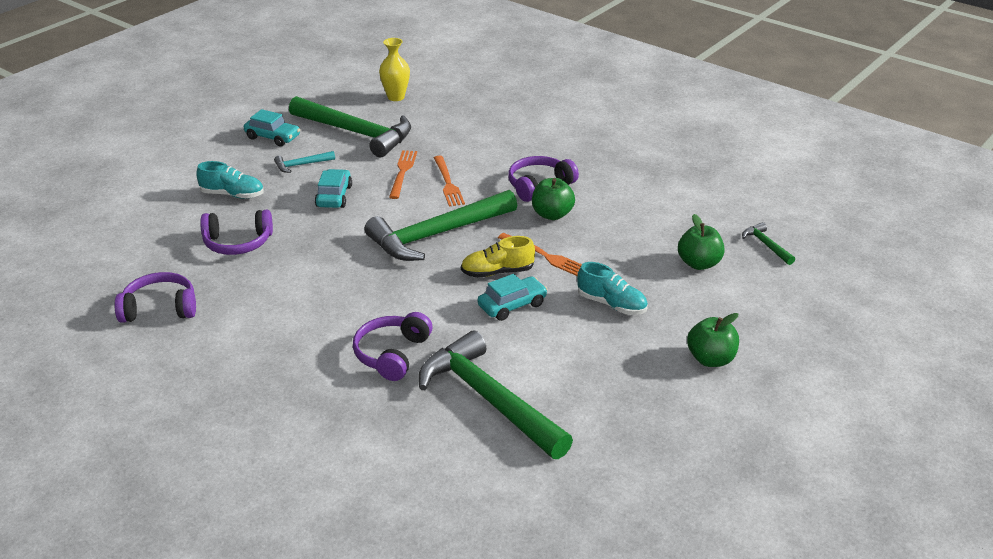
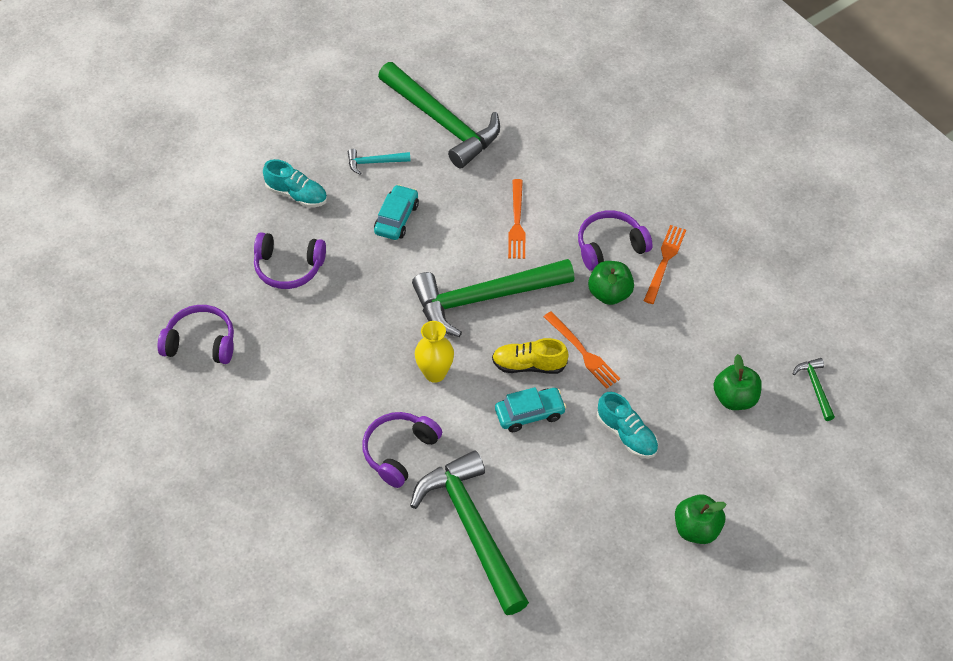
camera: 15 degrees right, 20 degrees up
turquoise car [244,109,300,146] -> none
yellow vase [379,38,410,101] -> yellow vase moved to [415,321,454,383]
orange fork [389,150,417,199] -> orange fork moved to [644,225,686,304]

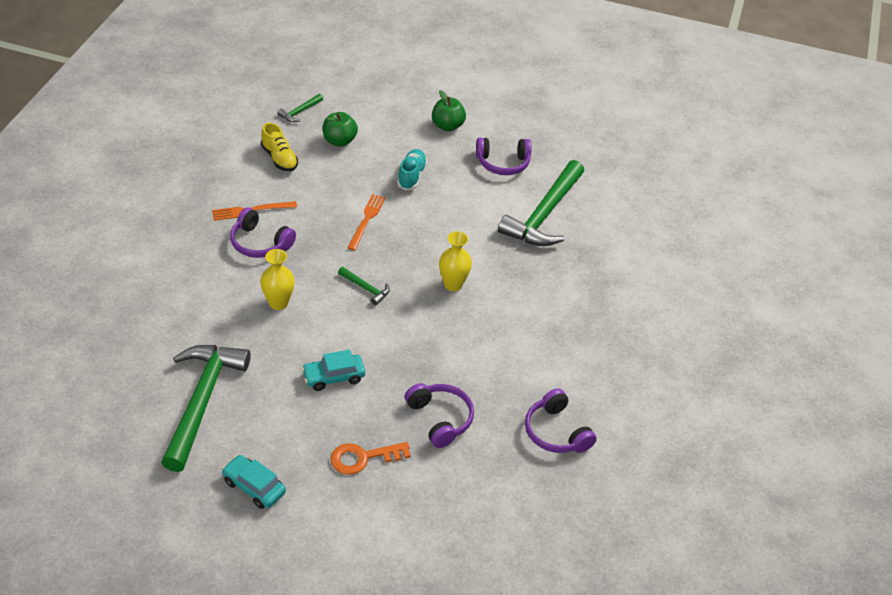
camera: 130 degrees left, 10 degrees down
turquoise shoe [263,159,327,208] -> orange key [330,442,411,475]
turquoise hammer [348,149,411,175] -> none
purple headphones [362,412,442,488] -> purple headphones moved to [476,138,532,175]
green hammer [412,259,575,337] -> green hammer [338,267,390,305], size x0.42
yellow shoe [492,338,569,374] -> yellow shoe moved to [261,123,298,171]
turquoise car [495,387,567,432] -> turquoise car moved to [222,455,286,509]
orange fork [508,179,526,259] -> yellow vase [260,249,295,310]
green apple [588,261,634,305] -> none

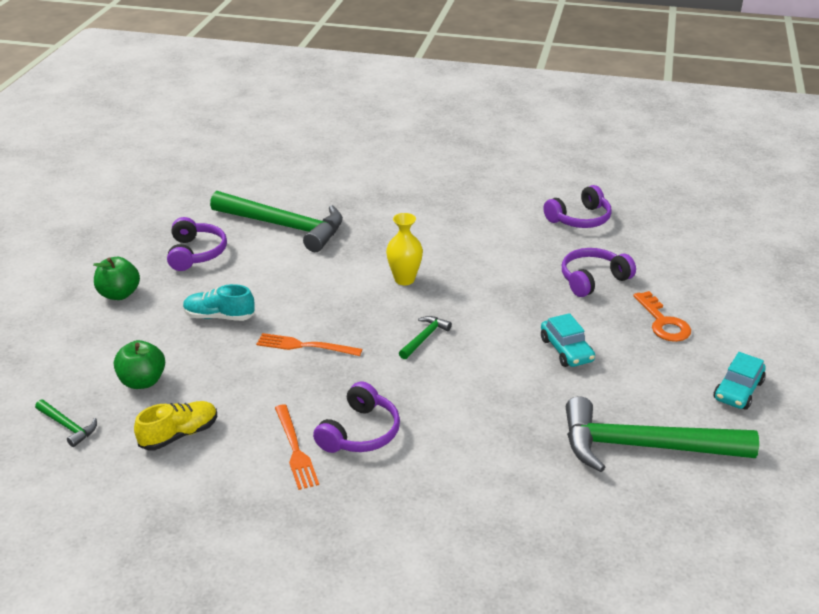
camera: 90 degrees left, 10 degrees down
yellow vase [260,249,295,310] -> none

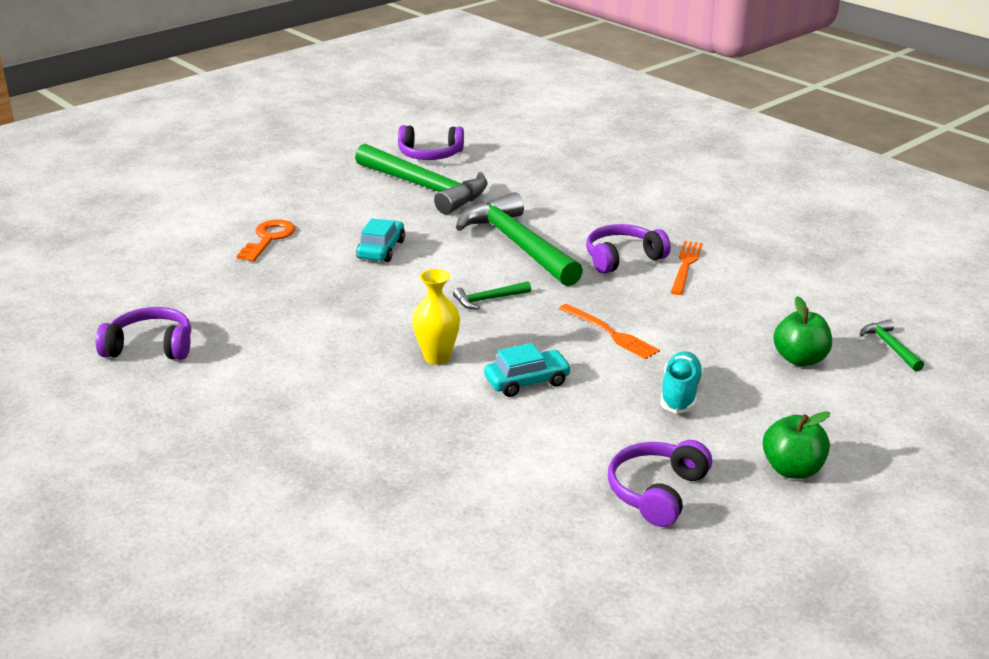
camera: 145 degrees left, 5 degrees down
yellow shoe [134,401,217,451] -> none
turquoise shoe [183,284,255,321] -> turquoise shoe turned 120 degrees counterclockwise [660,351,704,414]
green hammer [210,191,343,252] -> green hammer moved to [456,192,583,286]
purple headphones [562,248,636,297] -> purple headphones moved to [398,125,464,160]
turquoise car [714,352,766,410] -> turquoise car moved to [484,343,572,397]

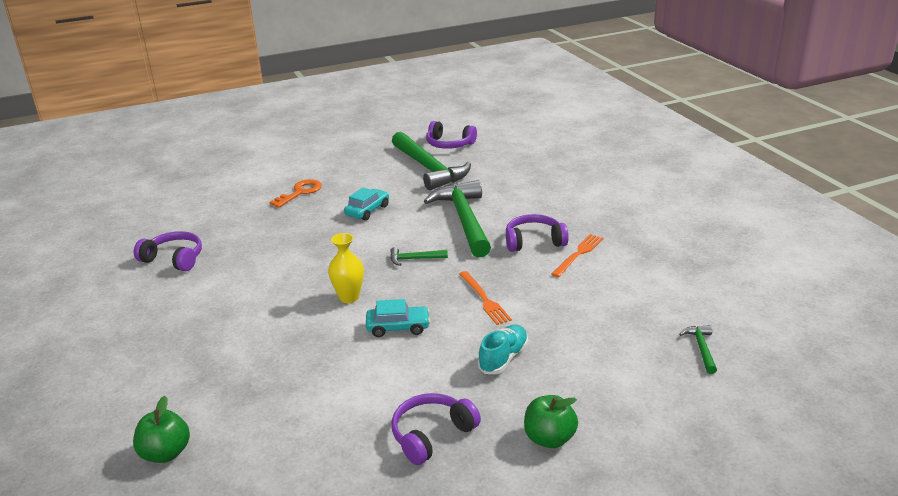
camera: 20 degrees right, 0 degrees up
green apple [773,296,832,366] -> green apple moved to [133,396,190,463]

